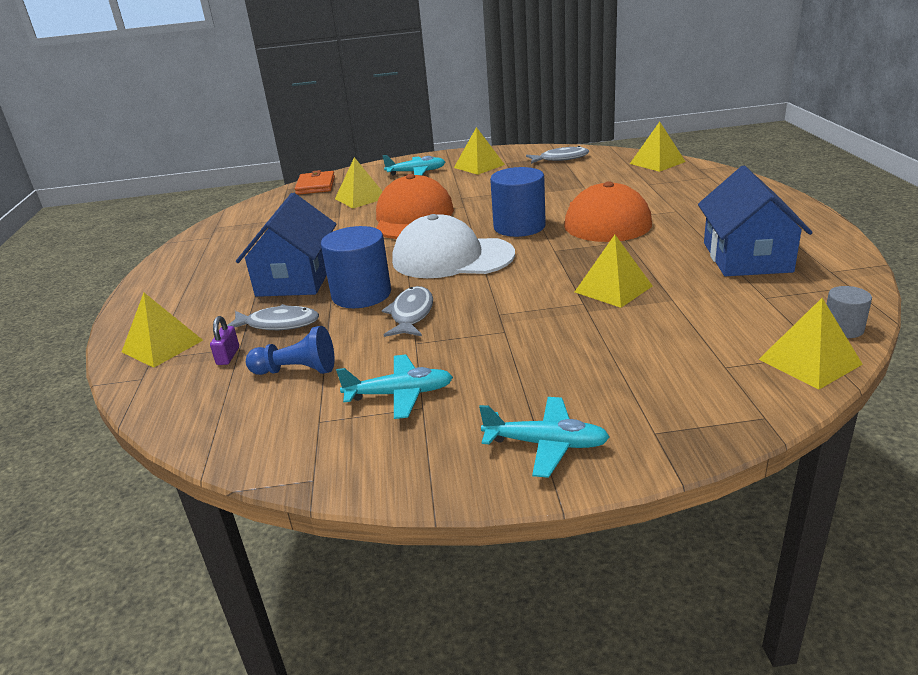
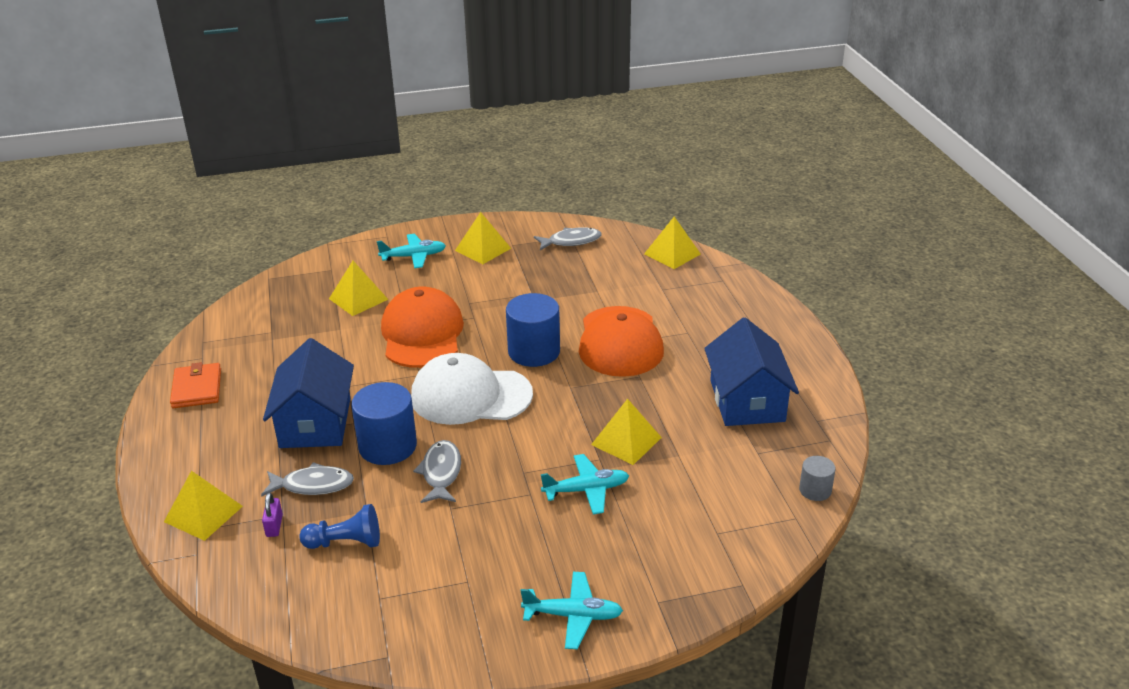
camera: 10 degrees left, 5 degrees up
orange wallet [295,170,335,195] -> orange wallet moved to [170,362,221,408]
turquoise plane [336,354,453,419] -> turquoise plane moved to [541,454,629,514]
yellow pyramid [758,298,863,390] -> none

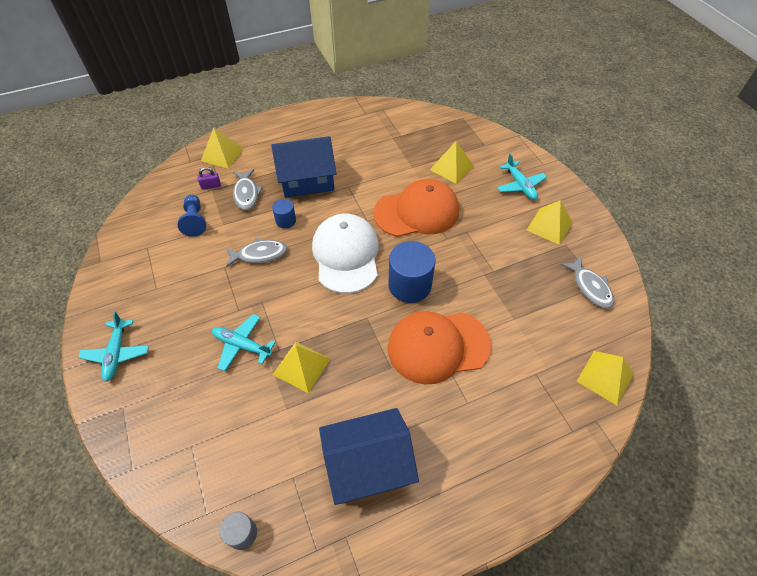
camera: 80 degrees right, 20 degrees up
orange wallet [170,362,221,408] -> none
blue cylinder [351,382,417,465] -> blue cylinder [272,199,296,228], size x0.52
turquoise plane [541,454,629,514] -> turquoise plane turned 135 degrees clockwise [212,314,276,371]

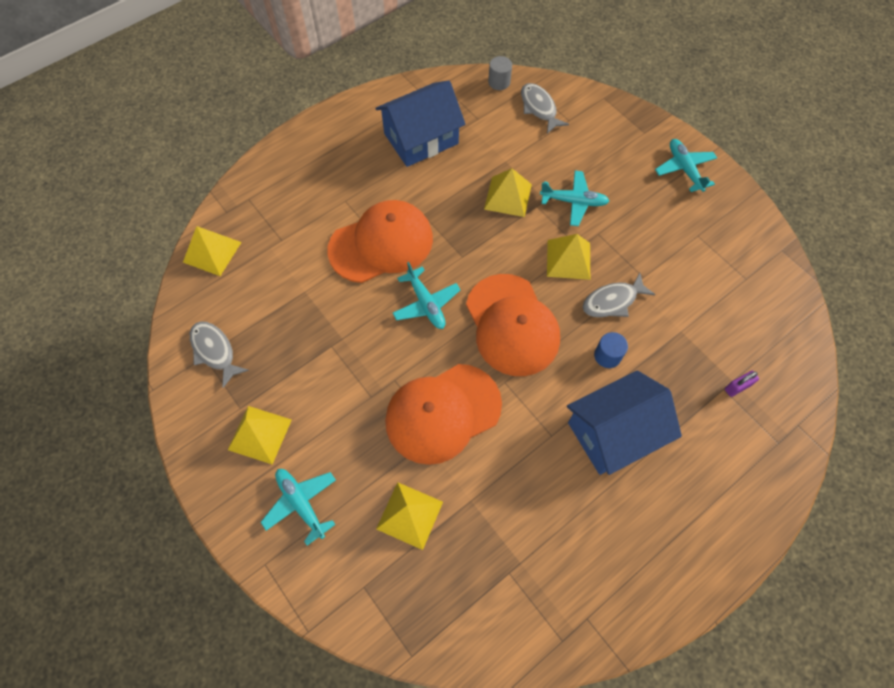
camera: 165 degrees right, 10 degrees up
blue pawn [178,195,206,237] -> none
yellow pyramid [201,127,244,169] -> yellow pyramid moved to [547,234,590,280]
grey fish [233,169,263,210] -> grey fish moved to [521,83,569,134]
white cap [312,214,379,294] -> orange cap [466,274,560,376]
blue cylinder [388,241,435,303] -> turquoise plane [393,262,461,329]

